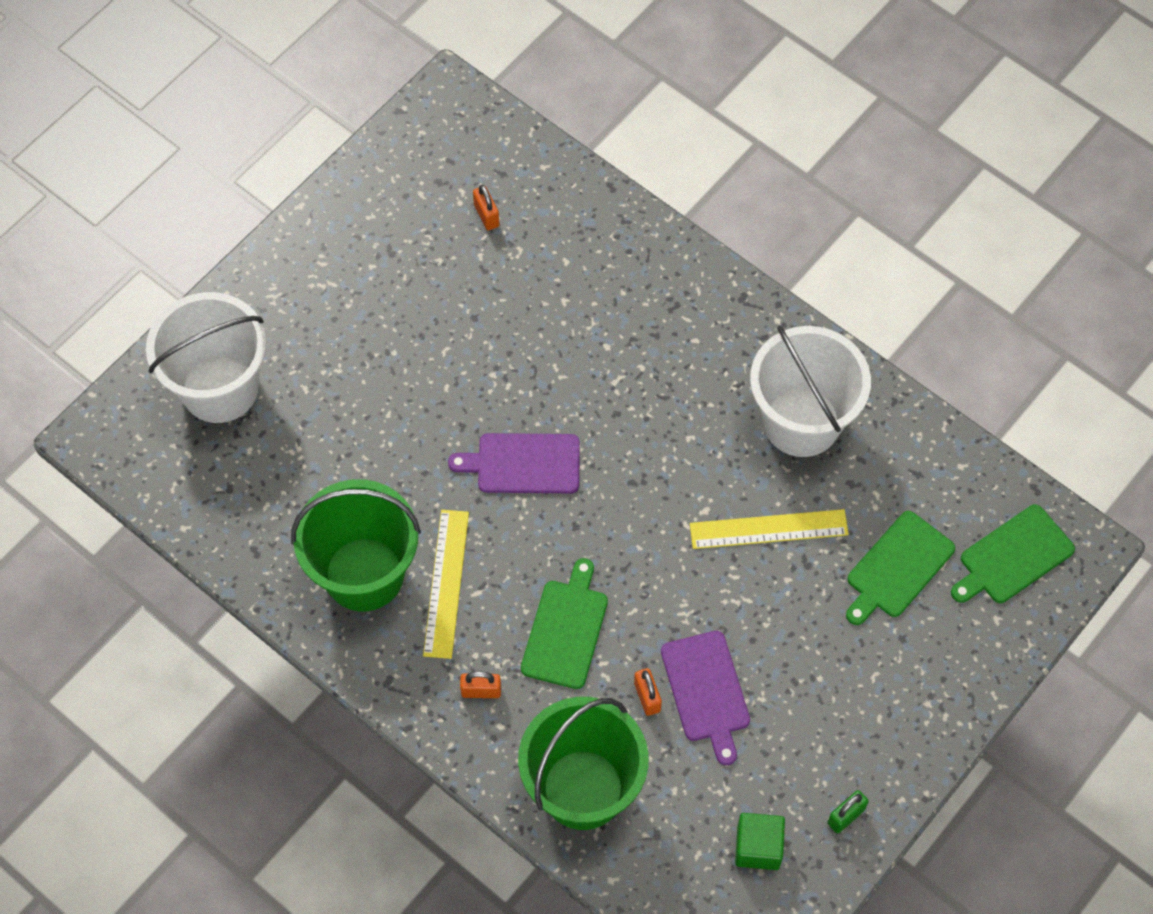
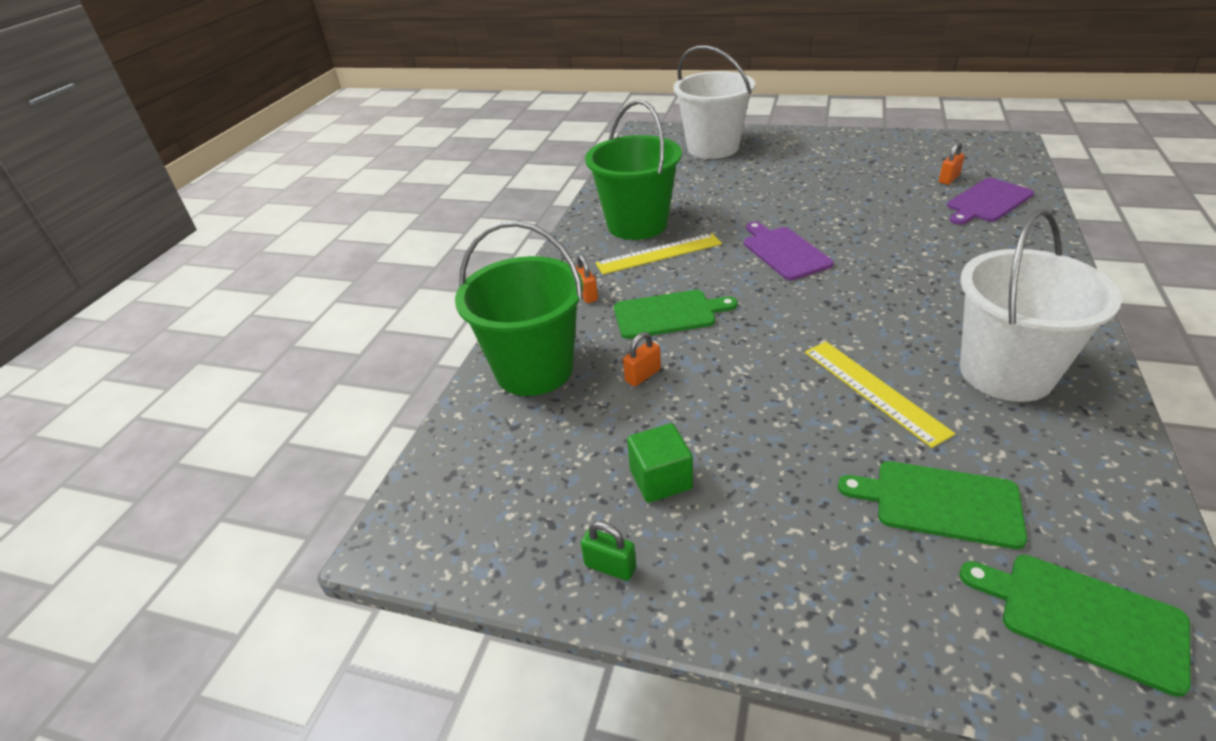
camera: 70 degrees right, 25 degrees down
purple cutting board [661,631,750,765] -> purple cutting board moved to [947,178,1034,225]
green cube [735,813,785,870] -> green cube moved to [627,423,693,503]

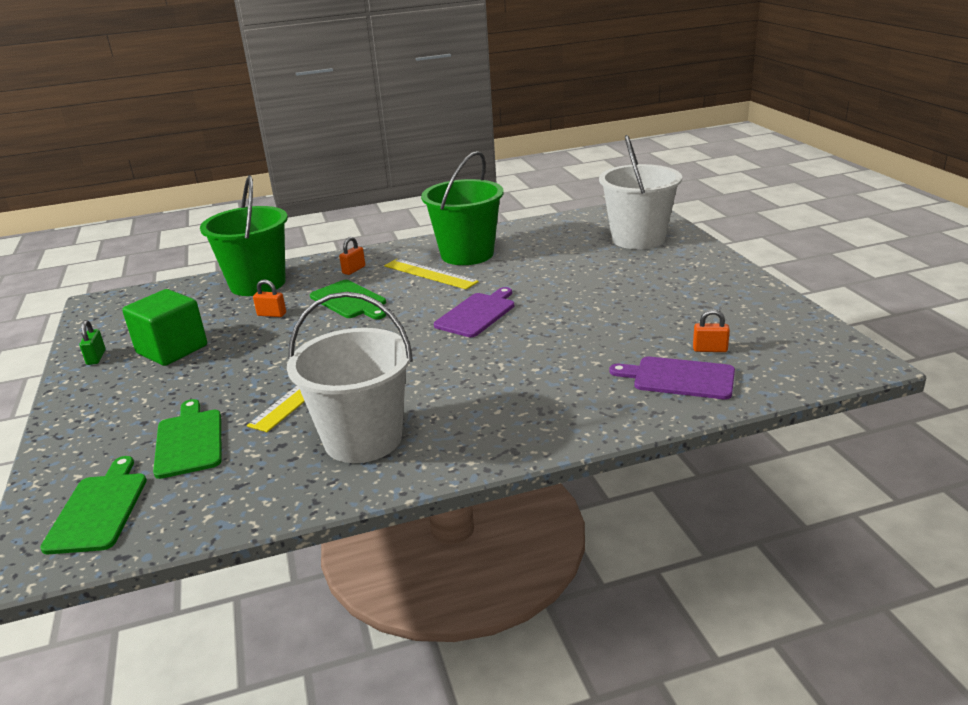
camera: 55 degrees right, 10 degrees down
green cube [627,423,693,503] -> green cube [122,289,207,366], size x1.57

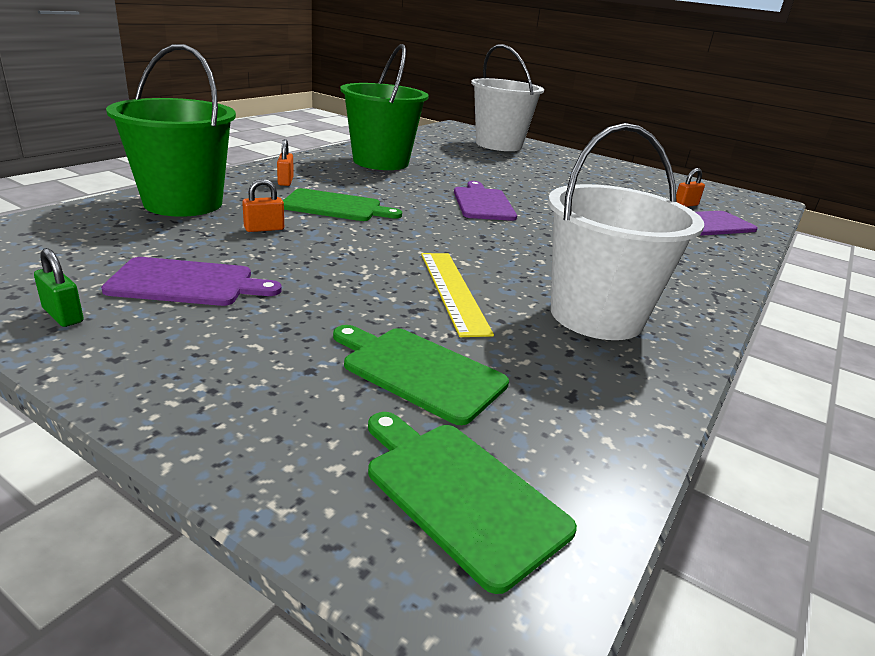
camera: 45 degrees left, 0 degrees up
green cube [122,289,207,366] -> purple cutting board [101,257,282,306]
yellow ruler [384,259,479,289] -> none

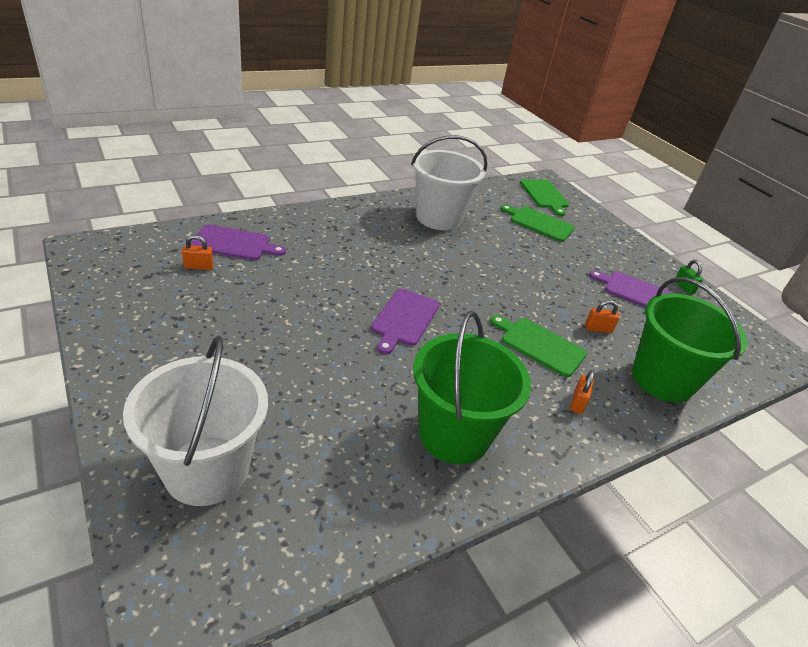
camera: 155 degrees left, 10 degrees up
green cutting board [333,325,509,425] -> green cutting board turned 150 degrees clockwise [501,205,575,242]
yellow ruler [421,253,494,337] -> none

